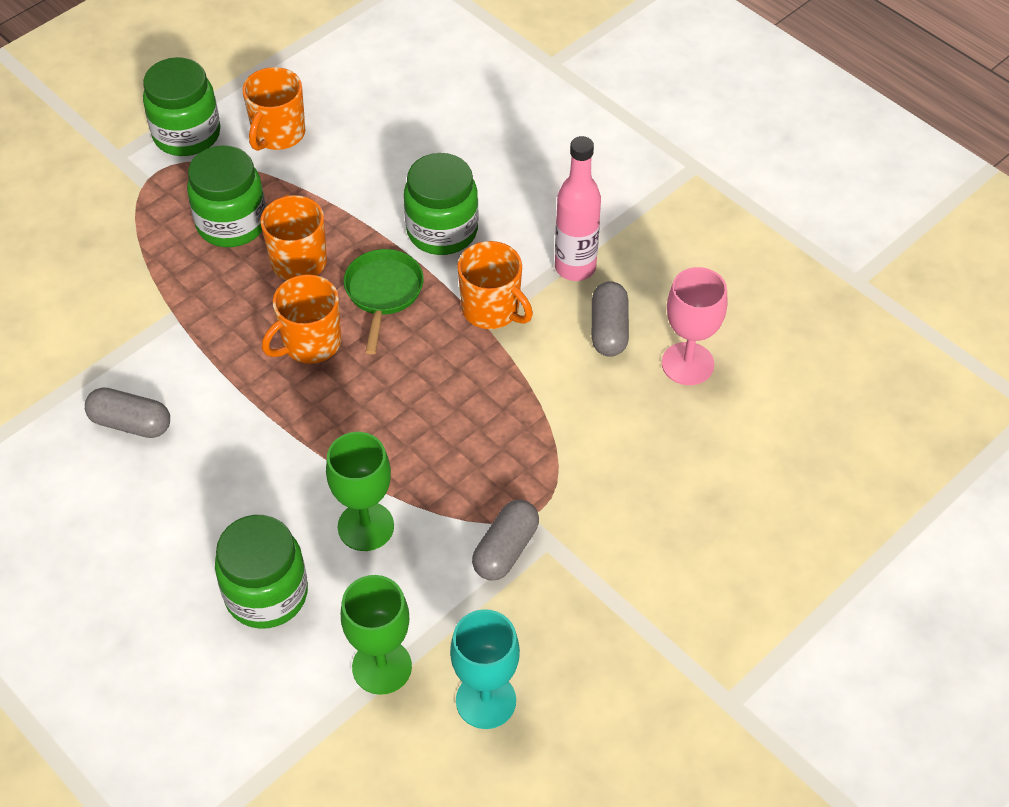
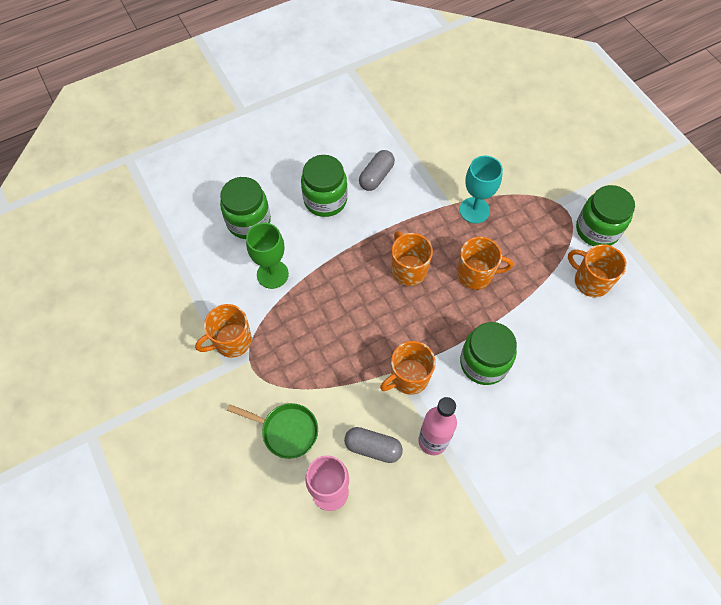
camera: 105 degrees right, 10 degrees up
green jar [187,145,266,247] -> green jar moved to [301,155,348,217]
green goblet [341,575,412,695] -> none
green pan [344,249,424,354] -> green pan moved to [227,403,318,459]
turquoise goblet [450,609,520,729] -> turquoise goblet moved to [460,156,503,224]
grey capsule [472,500,539,581] -> orange mug [195,304,252,358]

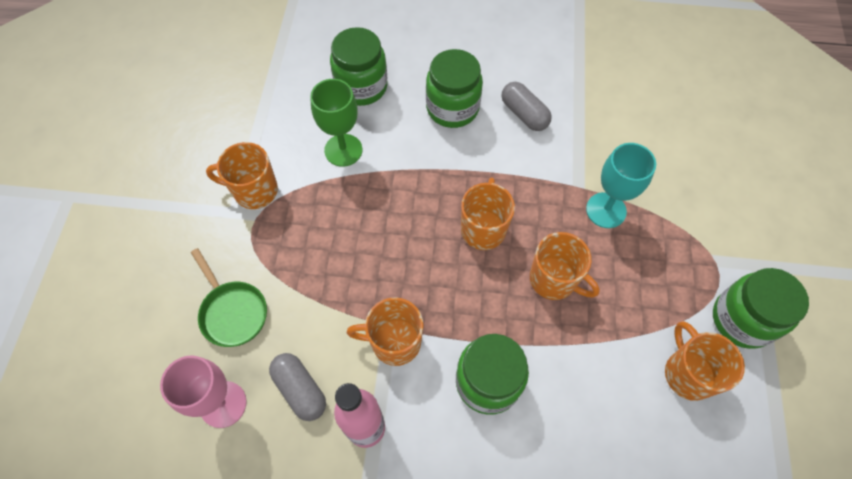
camera: 35 degrees right, 0 degrees up
grey capsule [359,150,395,191] -> grey capsule turned 75 degrees clockwise [502,82,552,131]

